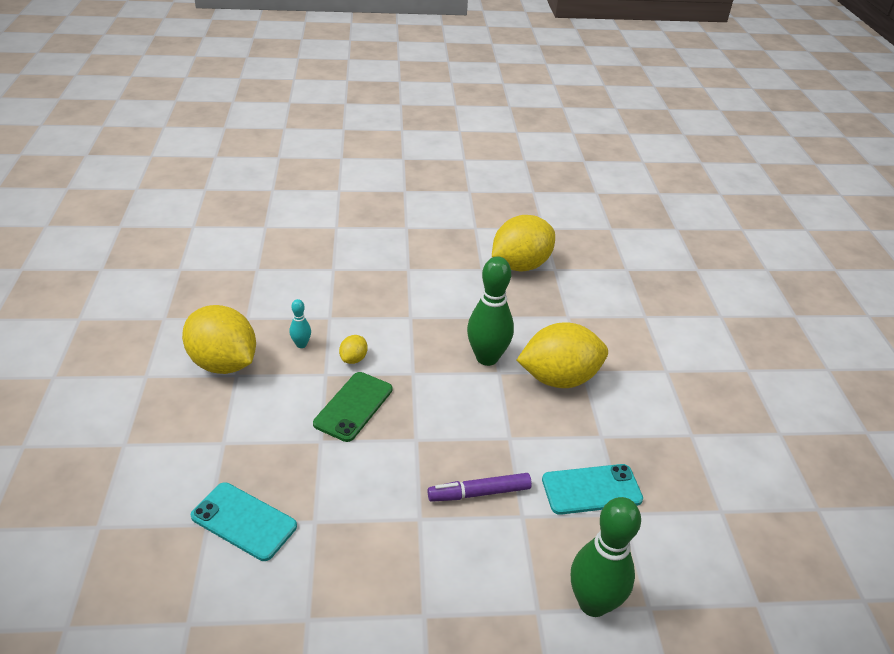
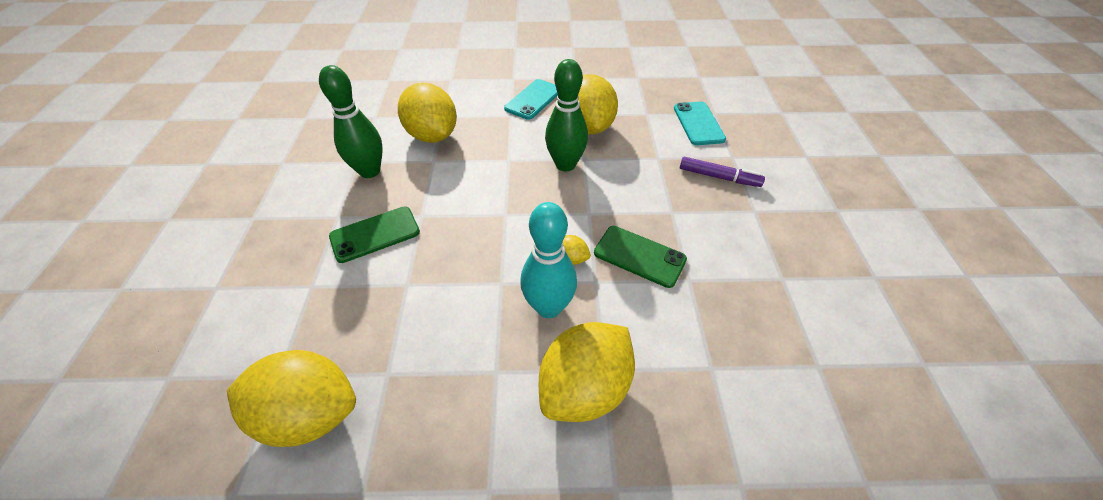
camera: 85 degrees left, 10 degrees up
turquoise phone [191,482,297,561] -> turquoise phone moved to [504,79,558,120]
turquoise bowling pin [290,299,311,348] -> turquoise bowling pin [520,202,577,318], size x2.14
purple marker [428,473,532,502] -> purple marker turned 60 degrees counterclockwise [680,157,765,187]
green bowling pin [571,497,641,617] -> green bowling pin moved to [319,65,383,178]
none -> yellow lemon [227,350,356,447]
none -> green phone [329,207,420,263]

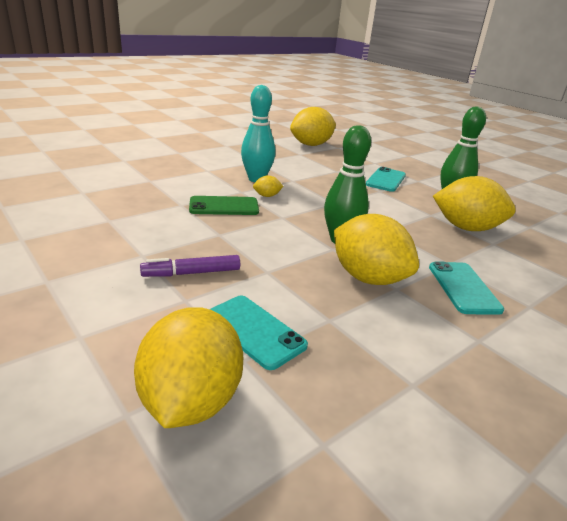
camera: 140 degrees right, 20 degrees down
green phone [329,207,420,263] -> turquoise phone [366,167,406,192]
yellow lemon [539,322,635,422] -> yellow lemon moved to [134,307,243,428]

